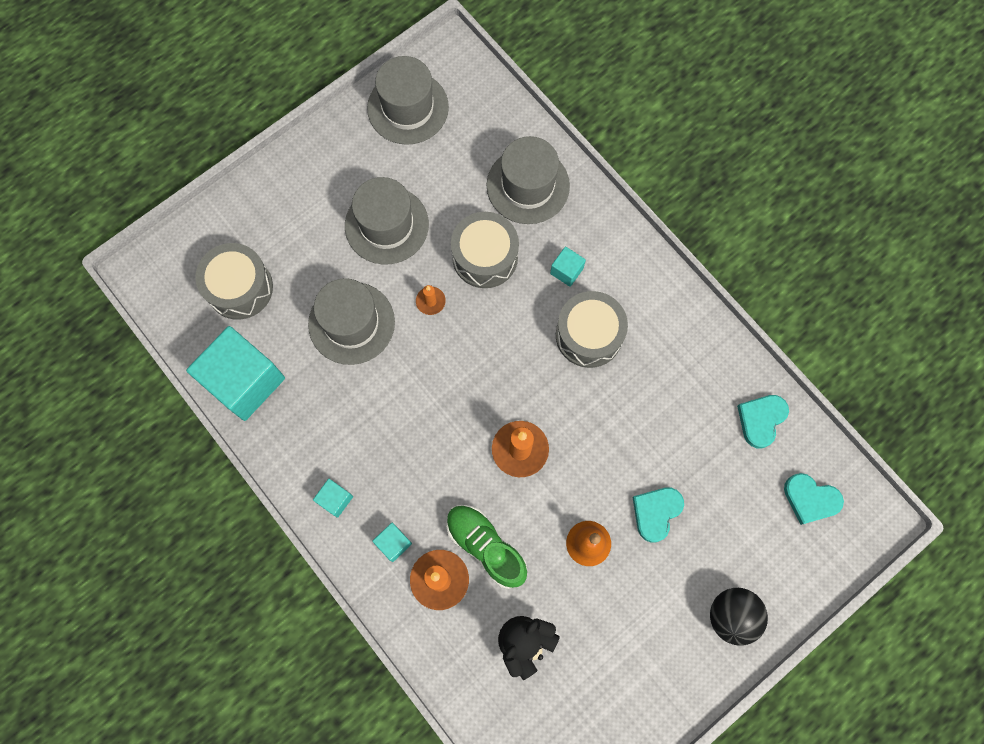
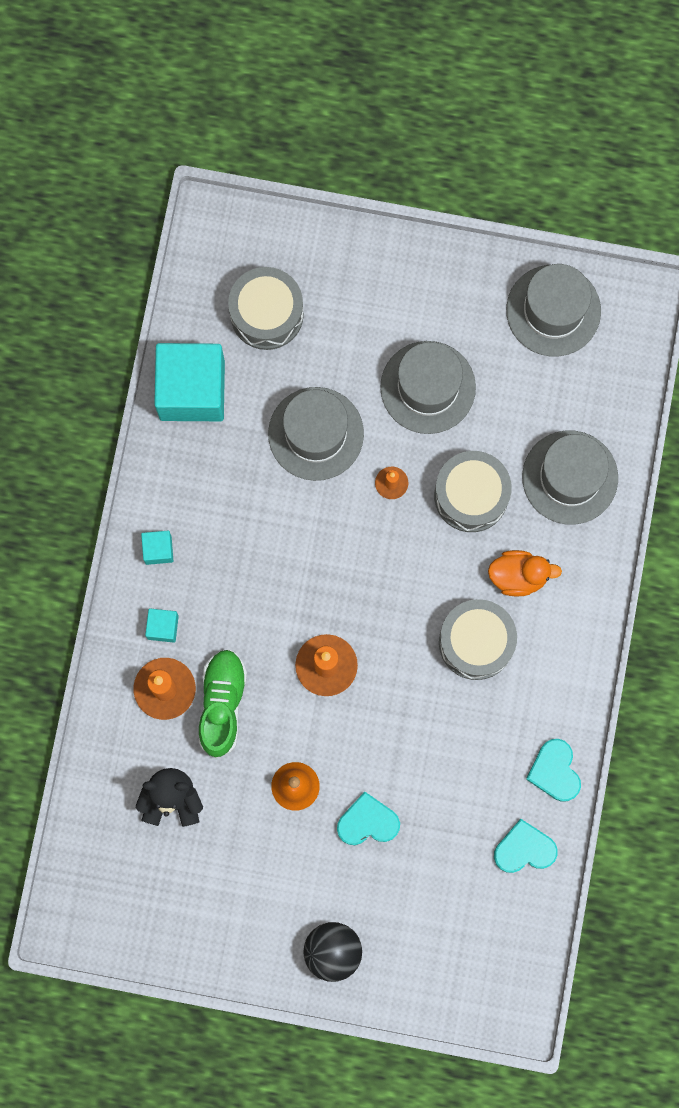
camera: 50 degrees right, 5 degrees up
turquoise cube [550,247,586,287] -> orange duck [488,550,562,597]
turquoise heart [784,473,844,525] -> turquoise heart moved to [526,739,581,802]

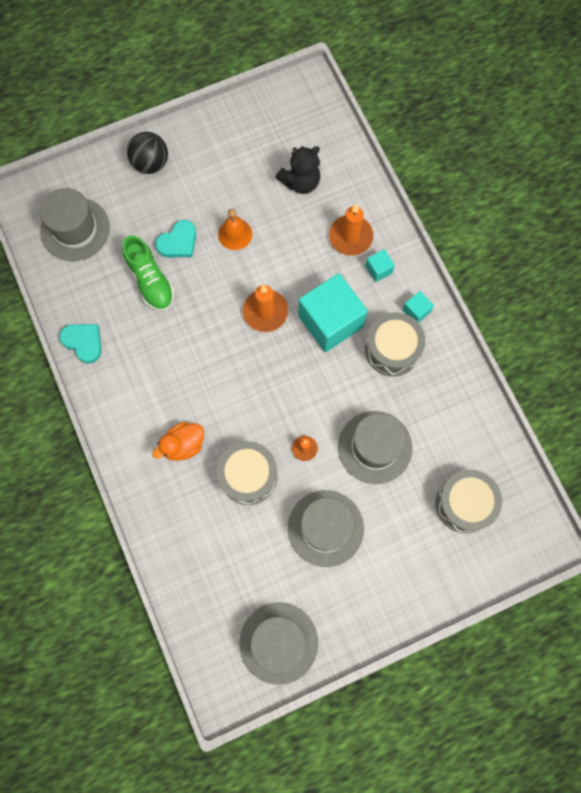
camera: 145 degrees right, 5 degrees down
turquoise cube [154,343,225,421] -> turquoise cube moved to [298,273,368,352]
green shoe [199,649,247,758] -> green shoe moved to [122,235,175,311]
grey drum [439,599,517,680] -> grey drum moved to [365,313,425,376]
turquoise heart [494,819,558,873] -> none
grey hat [522,430,618,525] -> grey hat moved to [40,188,110,261]

